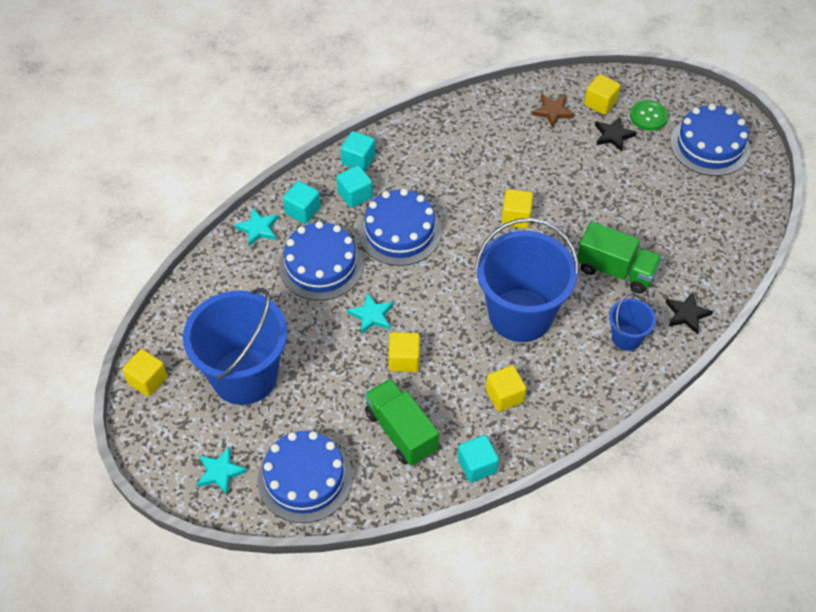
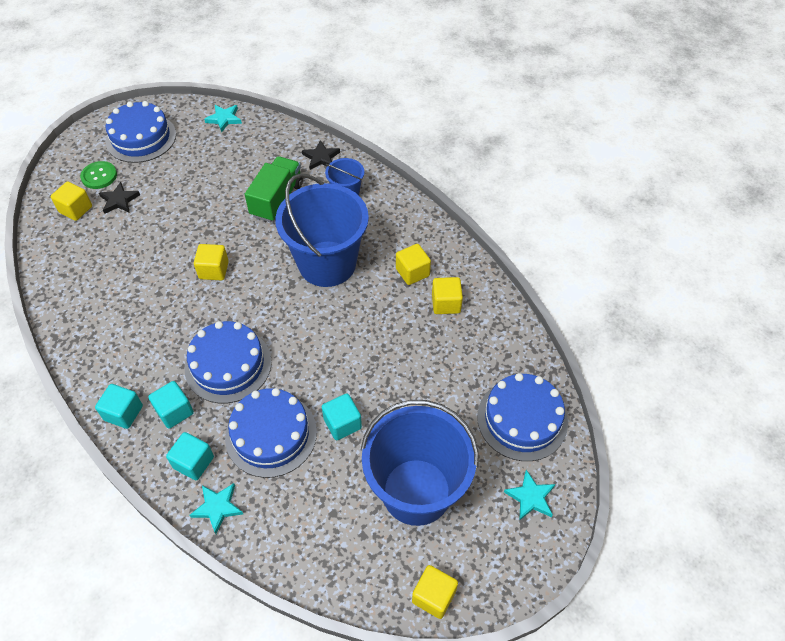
camera: 95 degrees left, 0 degrees up
turquoise star [347,292,393,334] -> turquoise star moved to [204,105,242,133]
green truck [364,379,439,466] -> none
yellow cube [388,332,420,372] -> yellow cube moved to [432,277,463,314]
turquoise cube [458,435,499,483] -> turquoise cube moved to [322,393,362,440]
brown star [532,94,574,128] -> none

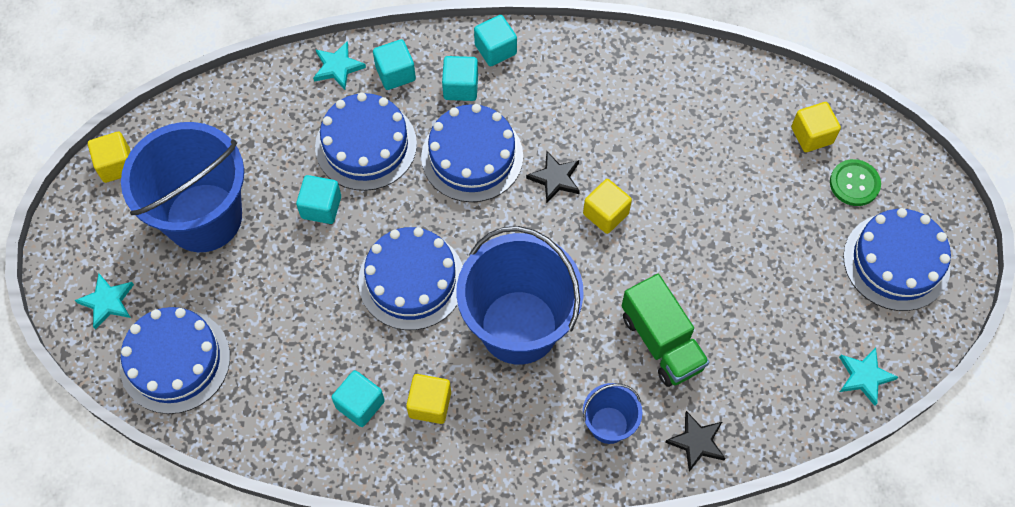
camera: 130 degrees right, 10 degrees up
black star [99,182,140,214] -> black star moved to [526,151,580,204]
yellow cube [432,277,463,314] -> turquoise cube [332,370,385,427]
none -> blue cake [358,227,463,330]

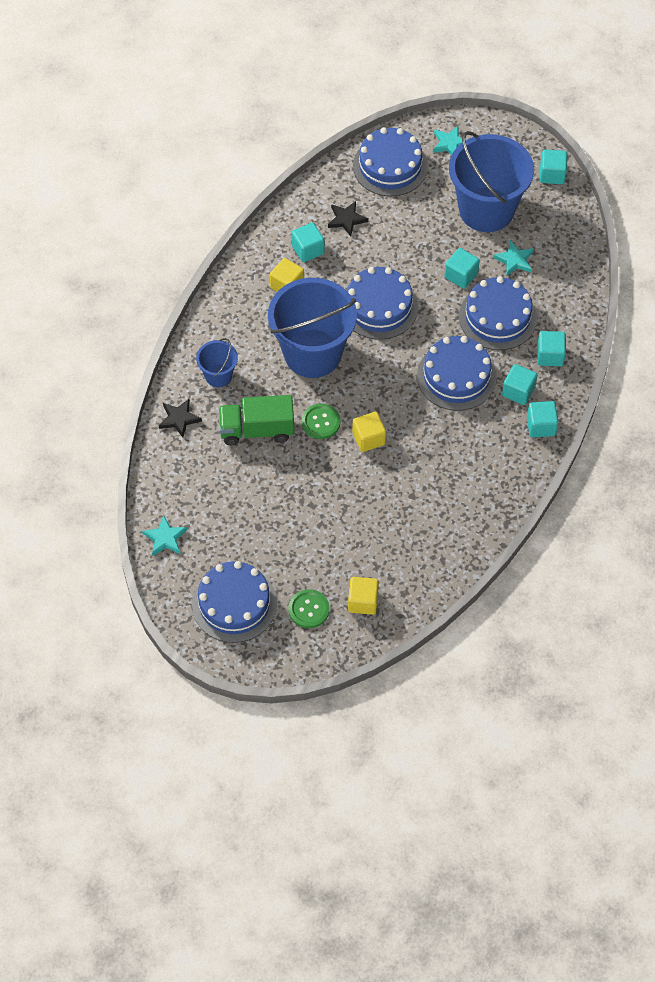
camera: 115 degrees right, 5 degrees down
yellow cube [88,132,131,183] -> turquoise cube [540,149,567,184]
turquoise star [313,42,366,90] -> turquoise star moved to [493,240,534,277]
black star [526,151,580,204] -> black star moved to [328,201,368,236]
none -> green button [302,404,340,439]

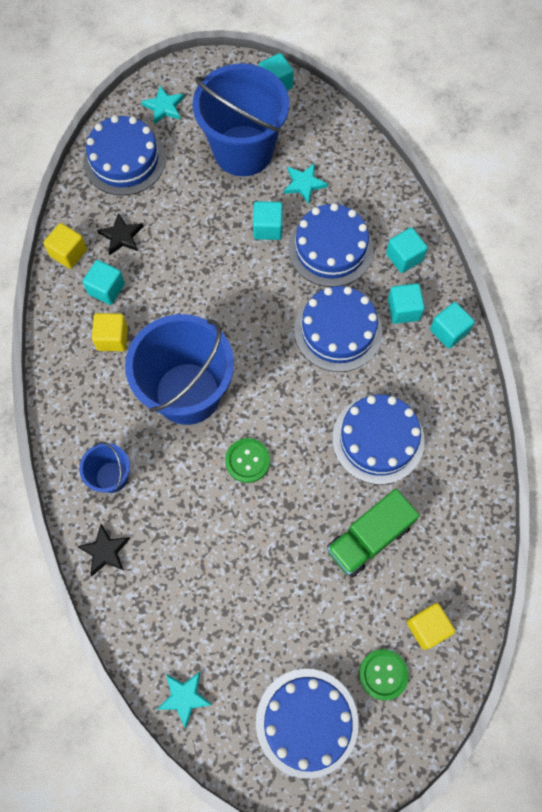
camera: 35 degrees left, 10 degrees up
green truck [219,395,294,445] -> green truck moved to [327,489,420,578]
blue cake [346,267,418,340] -> blue cake moved to [332,395,425,484]
yellow cube [352,412,386,452] -> yellow cube moved to [43,223,87,269]

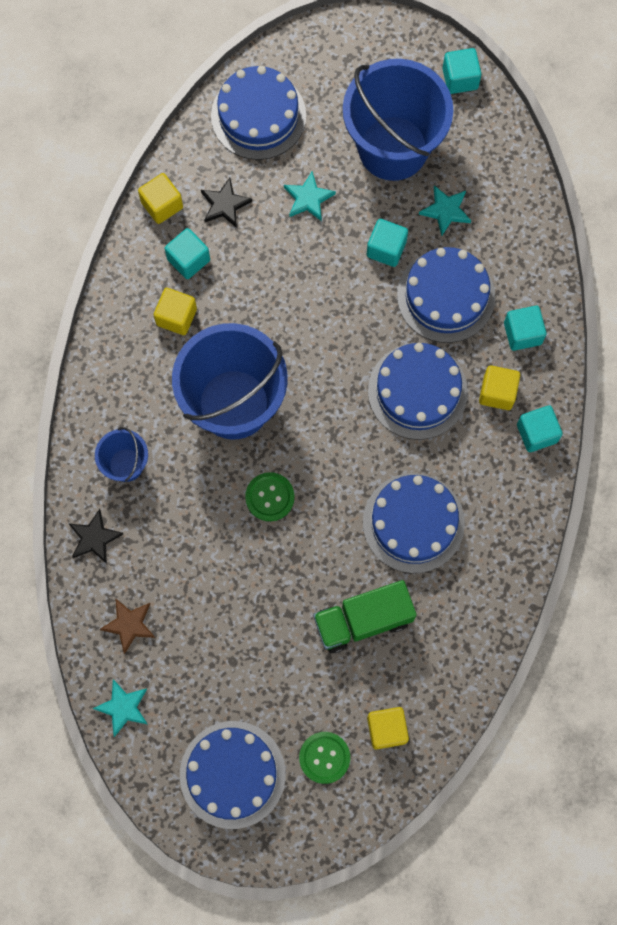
camera: 20 degrees right, 5 degrees up
turquoise star [141,86,184,124] -> turquoise star moved to [284,171,336,221]
turquoise cube [388,283,425,324] -> yellow cube [479,365,520,410]
none -> brown star [100,598,155,654]

